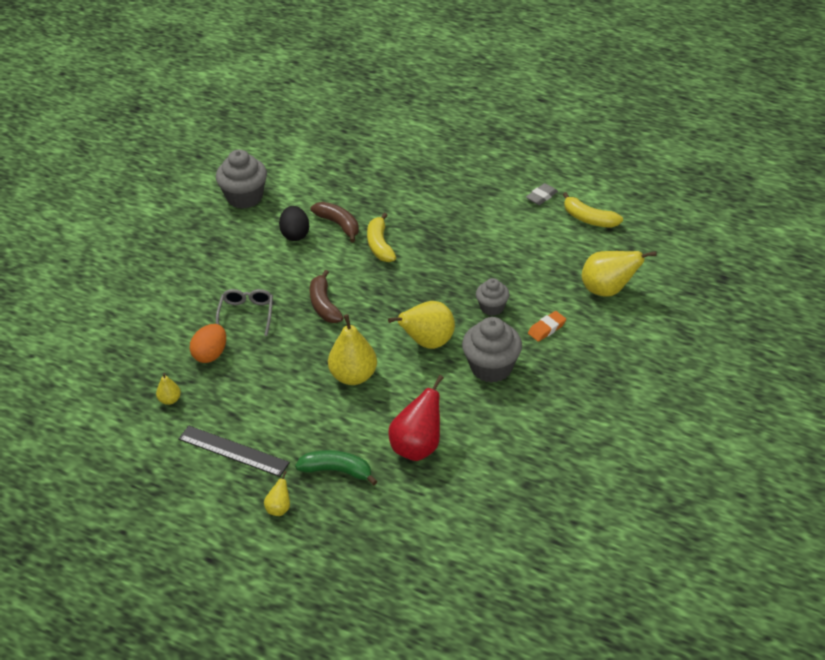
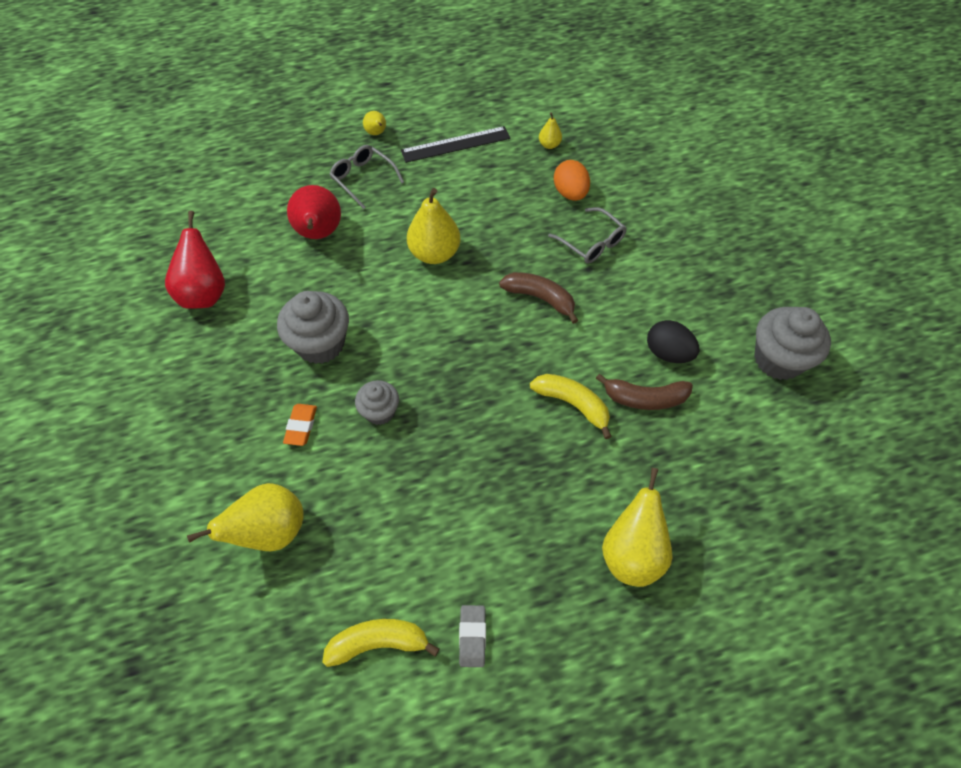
camera: 135 degrees right, 15 degrees up
green banana [295,450,377,485] -> grey glasses [329,145,404,209]
yellow pear [388,301,455,349] -> yellow pear moved to [602,468,672,587]
none -> red pear [165,211,225,309]

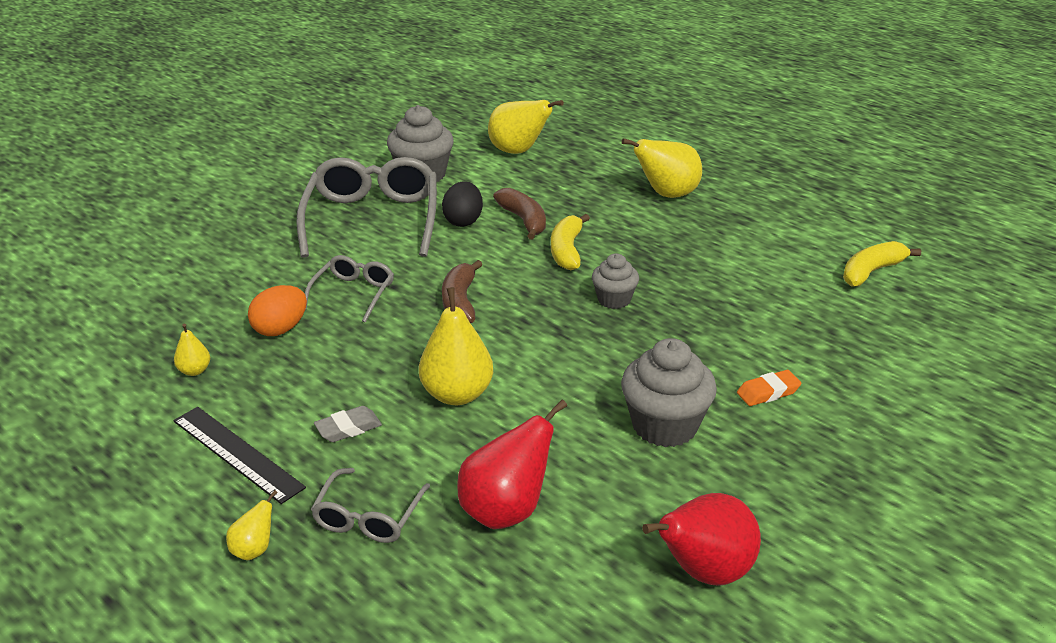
camera: 120 degrees left, 25 degrees down
yellow pear [187,483,304,551] -> yellow pear moved to [488,100,564,154]
yellow banana [322,619,439,667] -> yellow banana turned 90 degrees clockwise [843,241,921,287]
grey cupcake [355,380,399,425] -> grey cupcake moved to [592,253,639,309]
grey eraser [459,605,486,667] -> grey eraser moved to [314,406,382,442]
none -> grey glasses [296,157,437,258]

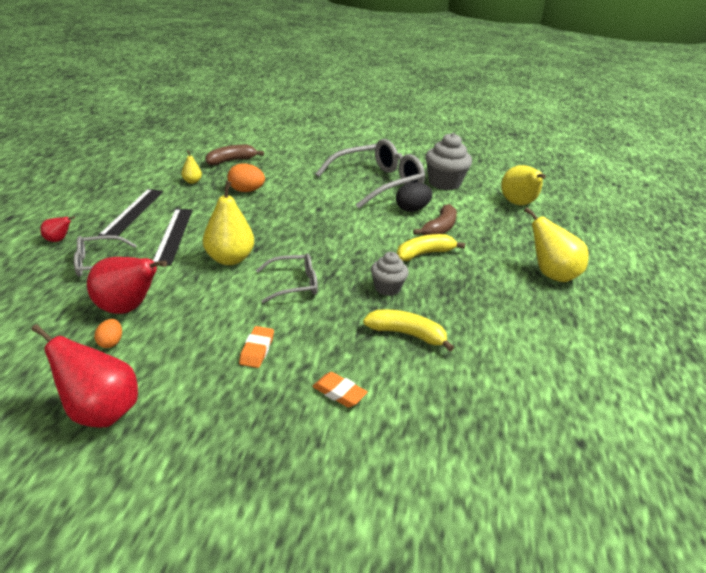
camera: 55 degrees right, 0 degrees up
yellow pear [226,490,278,560] -> red pear [40,216,75,242]
grey glasses [305,255,394,323] -> grey glasses moved to [256,253,318,303]
grey eraser [314,406,382,442] -> black ruler [153,209,192,265]
brown banana [442,260,482,323] -> brown banana moved to [205,145,264,165]
grey cupcake [621,338,717,447] -> orange eraser [239,326,274,368]
yellow banana [843,241,921,287] -> yellow banana moved to [363,309,454,352]
none -> orange egg [94,319,122,348]

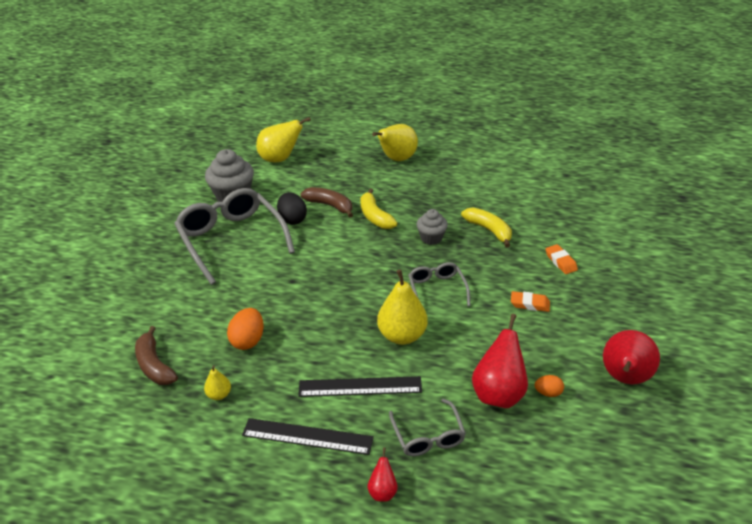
camera: 85 degrees left, 5 degrees up
orange eraser [312,372,368,408] -> orange eraser turned 60 degrees counterclockwise [545,244,578,274]
yellow banana [363,309,454,352] -> yellow banana turned 120 degrees clockwise [461,207,512,247]

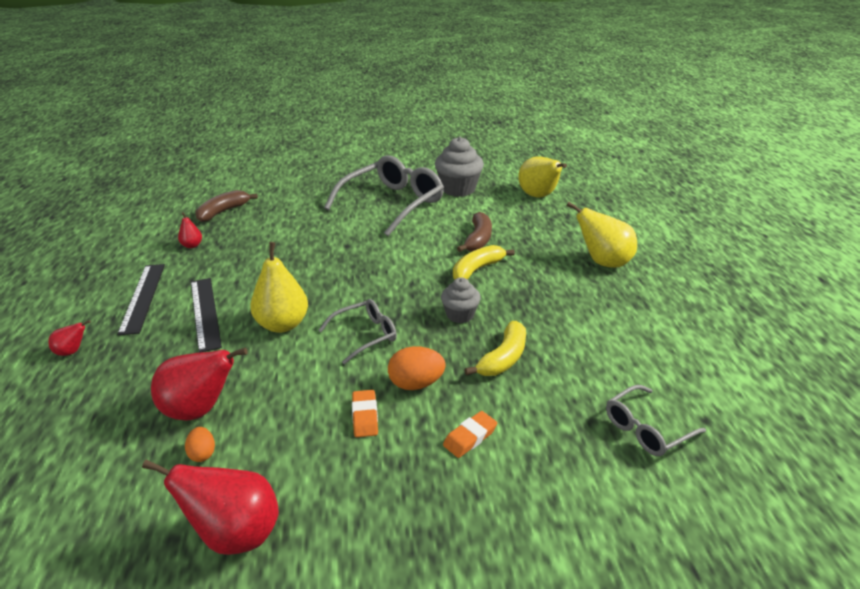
camera: 70 degrees right, 5 degrees down
yellow pear [204,365,231,400] -> red pear [178,212,202,248]
orange egg [227,308,264,350] -> orange egg moved to [388,346,446,390]
black egg [277,192,307,225] -> none
grey glasses [389,399,466,456] -> grey glasses moved to [606,385,706,456]

